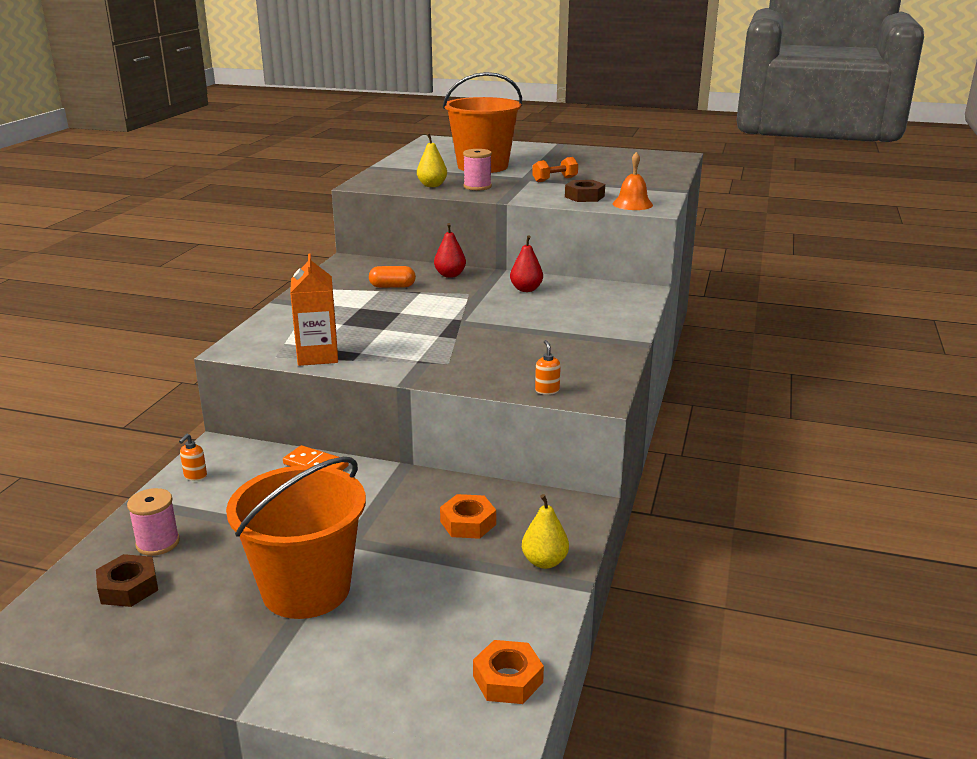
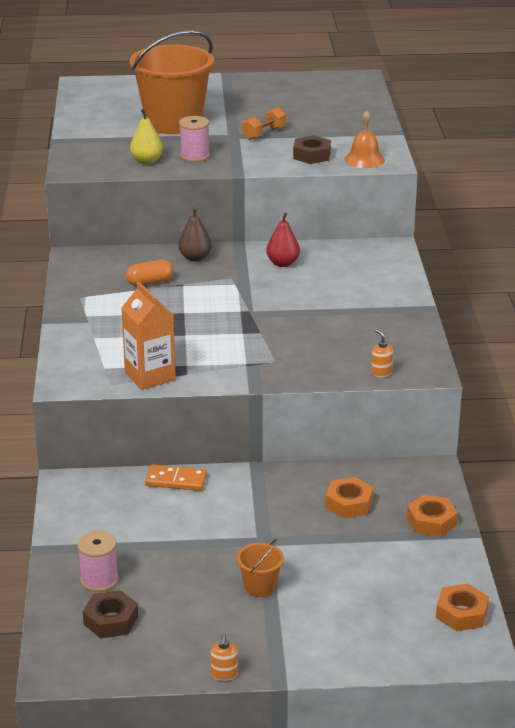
camera: 20 degrees left, 5 degrees up
orange soap dispenser [179,434,207,481] -> orange soap dispenser moved to [211,634,238,681]
orange bucket [226,457,366,619] -> orange bucket [237,539,284,597], size x0.42
red pear [434,223,466,278] -> brown pear [179,207,212,261]
yellow pear [522,494,569,569] -> orange nut [407,494,458,537]

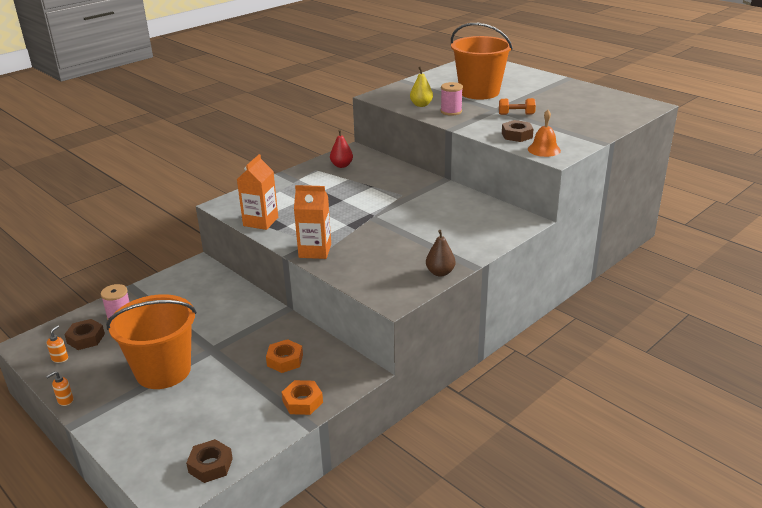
camera: 50 degrees right, 0 degrees up
orange capsule [126,259,173,286] -> none
orange domino [145,465,207,491] -> none
brown pear [179,207,212,261] -> brown pear moved to [426,230,456,277]
orange bucket [237,539,284,597] -> orange bucket [106,294,197,389], size x2.40
red pear [266,212,300,267] -> red pear moved to [330,129,353,168]
orange soap dispenser [371,329,393,377] -> orange soap dispenser moved to [47,325,68,363]
orange nut [436,584,489,631] -> brown nut [186,439,233,483]
none -> orange carton [294,185,331,259]

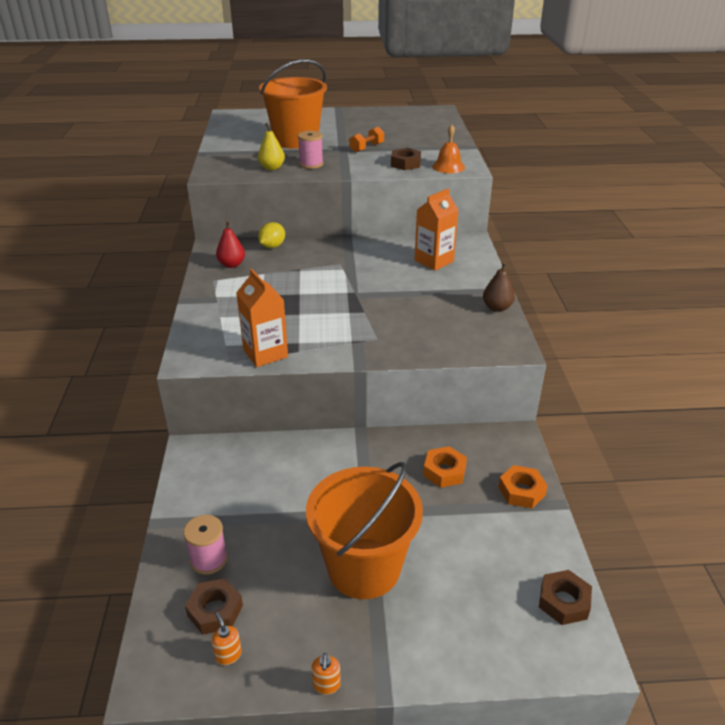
camera: 50 degrees left, 5 degrees up
orange carton [294,185,331,259] -> orange carton moved to [415,188,459,271]
none -> yellow lemon [258,222,285,248]

